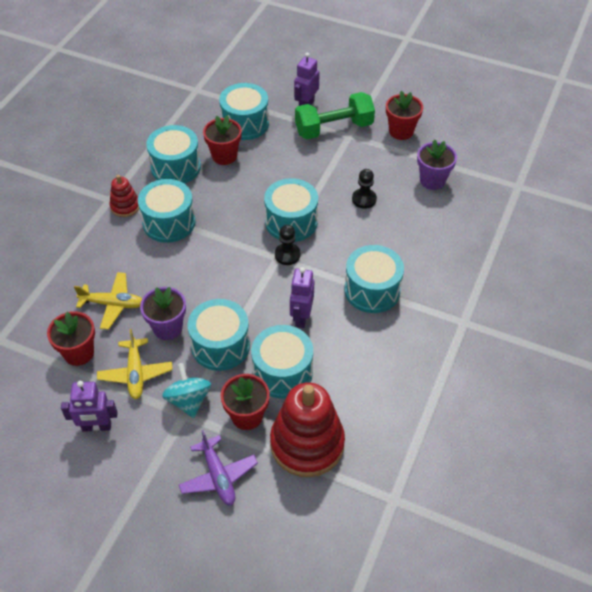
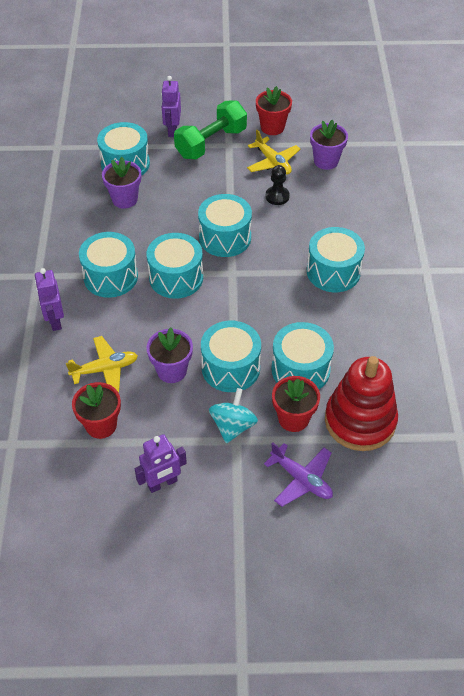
camera: 25 degrees left, 0 degrees up
yellow plane [97,329,173,399] -> yellow plane moved to [247,130,301,175]
red stacking toy [109,175,139,217] -> none
turquoise drum [146,125,201,184] -> turquoise drum moved to [147,233,203,299]
turquoise spinning top [162,363,211,418] -> turquoise spinning top turned 60 degrees clockwise [209,388,258,443]
red flower pot [203,115,242,165] -> purple flower pot [102,157,141,209]
black pawn [275,225,300,265] -> none
purple robot [290,267,314,328] -> purple robot moved to [35,268,64,331]

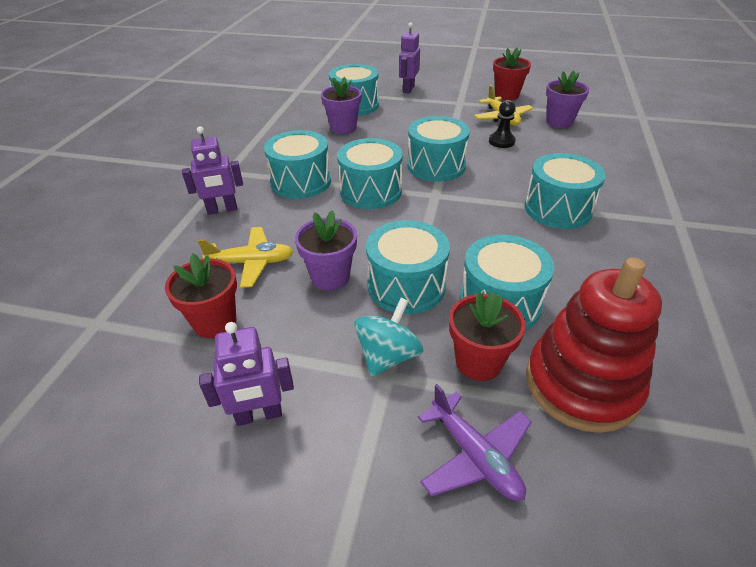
camera: 15 degrees right, 10 degrees down
purple robot [35,268,64,331] -> purple robot turned 105 degrees counterclockwise [182,126,243,215]
green dumbbell [174,100,247,159] -> none

